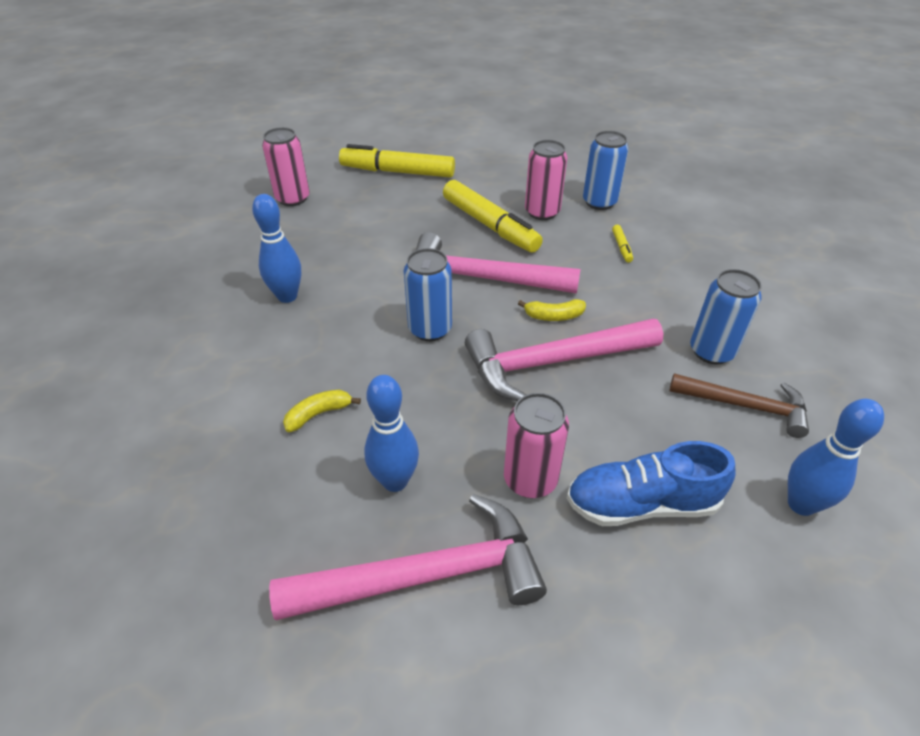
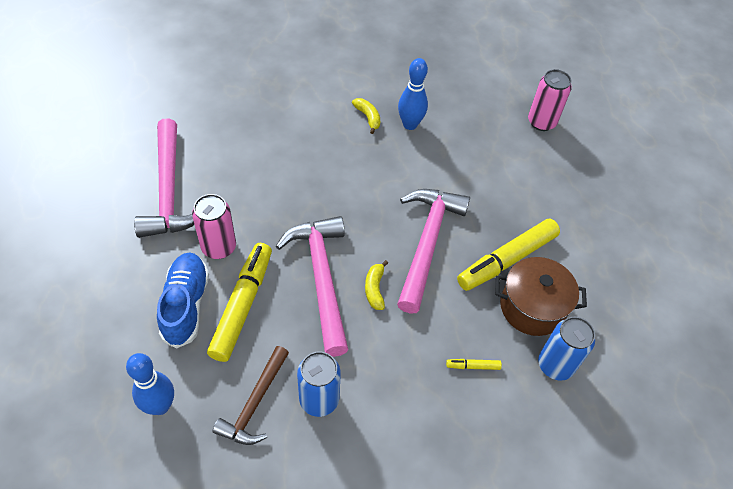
camera: 90 degrees right, 10 degrees up
yellow banana [283,389,361,432] -> yellow banana moved to [352,98,380,134]
yellow marker [339,144,455,178] -> yellow marker moved to [207,243,272,362]
blue bowling pin [364,375,419,492] -> none
blue can [404,248,452,341] -> none
pink can [525,140,568,220] -> brown pot [495,257,587,336]

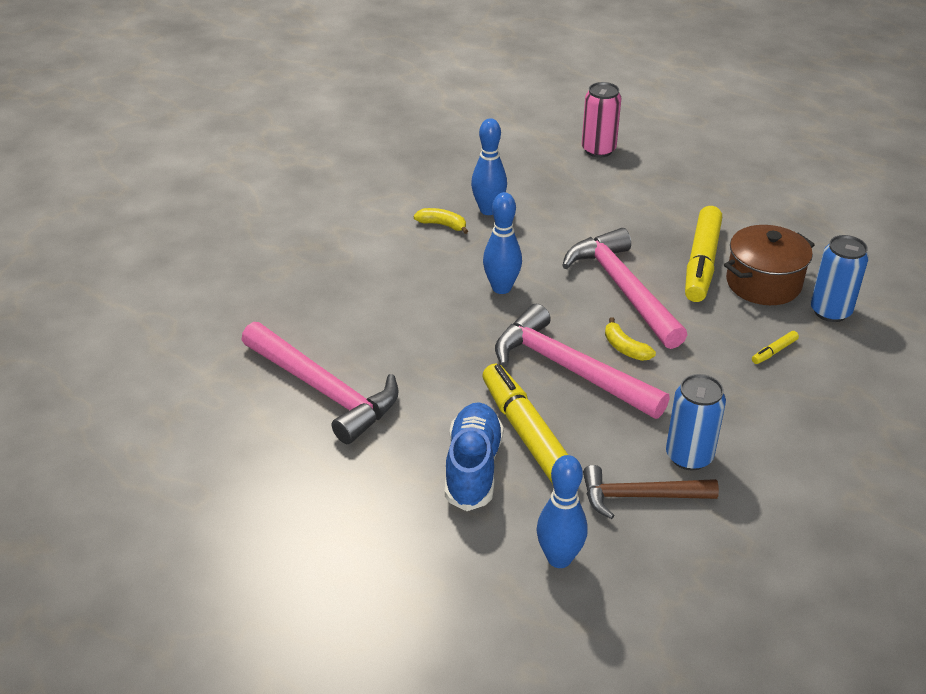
camera: 35 degrees left, 15 degrees down
blue shoe [157,252,209,349] -> blue shoe turned 45 degrees clockwise [445,402,504,511]
pink can [192,194,236,259] -> none
brown hammer [213,346,289,445] -> brown hammer turned 105 degrees clockwise [583,465,719,519]
none -> blue bowling pin [483,192,522,294]

